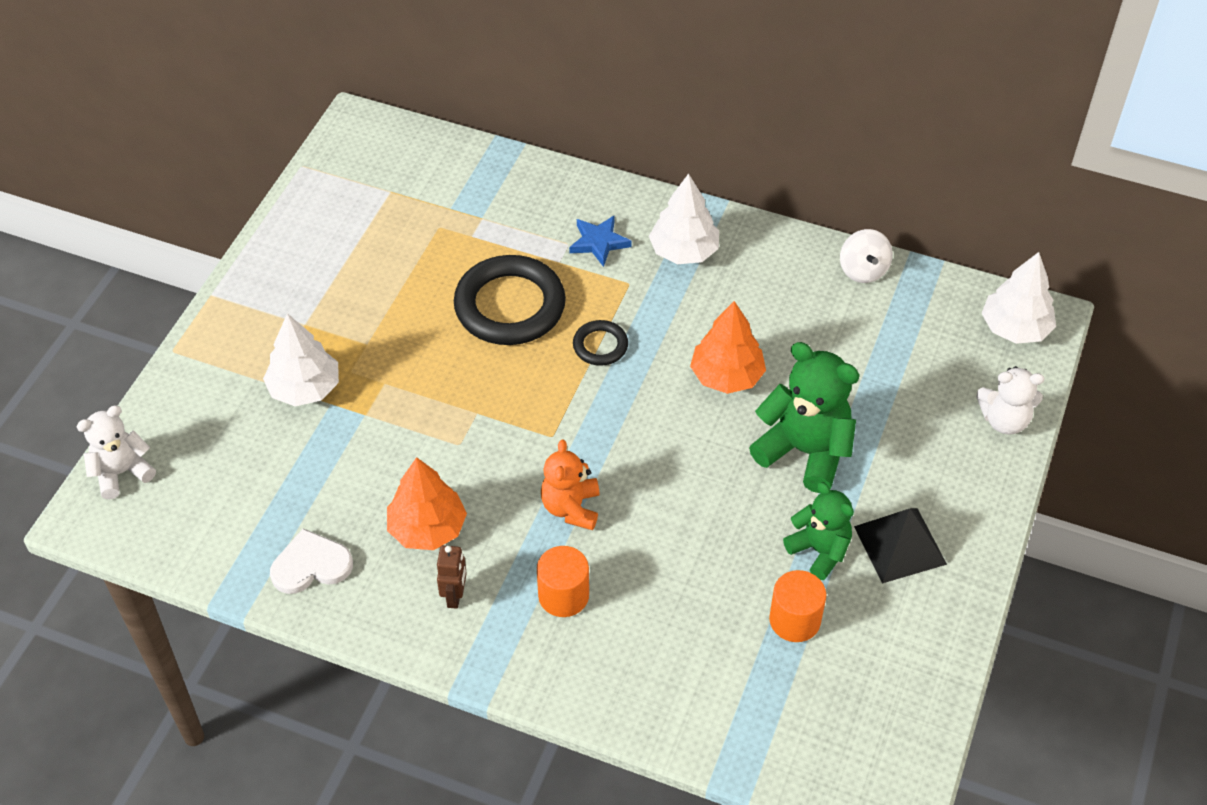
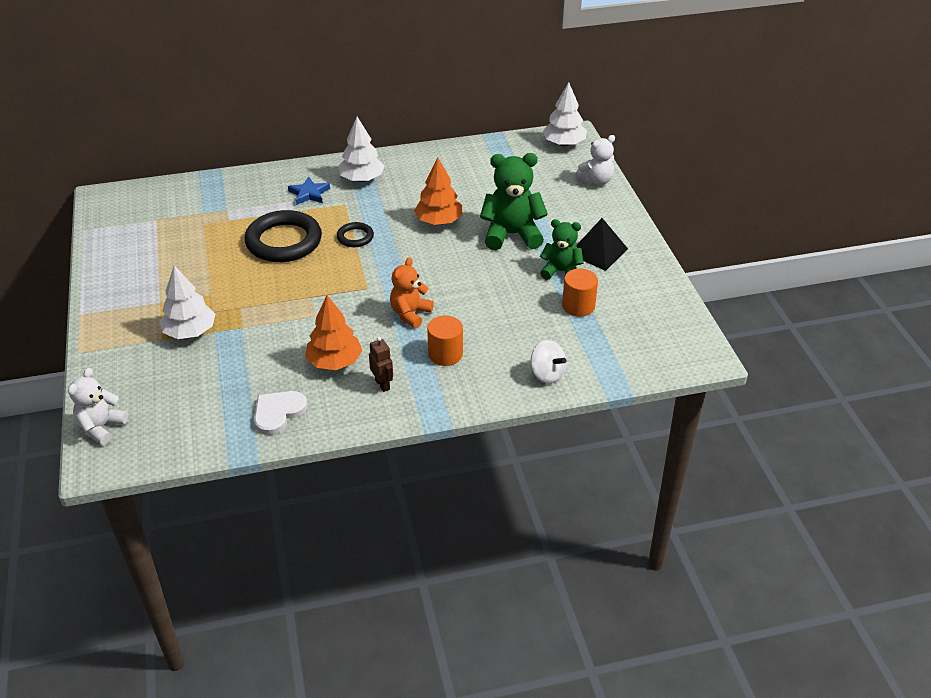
camera: 35 degrees left, 10 degrees down
orange teddy bear [541,440,600,530] -> orange teddy bear turned 60 degrees clockwise [390,257,434,328]
white spinning top [840,229,893,283] -> white spinning top moved to [531,340,566,384]

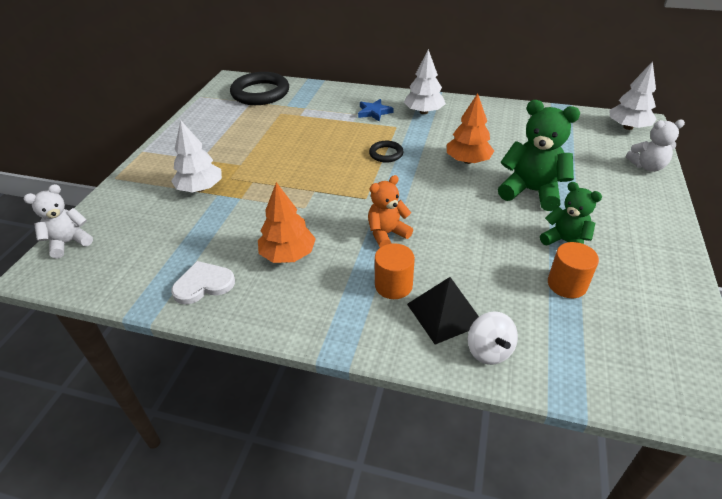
camera: 30 degrees right, 0 degrees up
black ring [245,210,322,262] -> black ring moved to [230,72,289,105]
brown robot [369,337,393,392] -> none
black pyramid [576,218,628,271] -> black pyramid moved to [407,277,479,345]

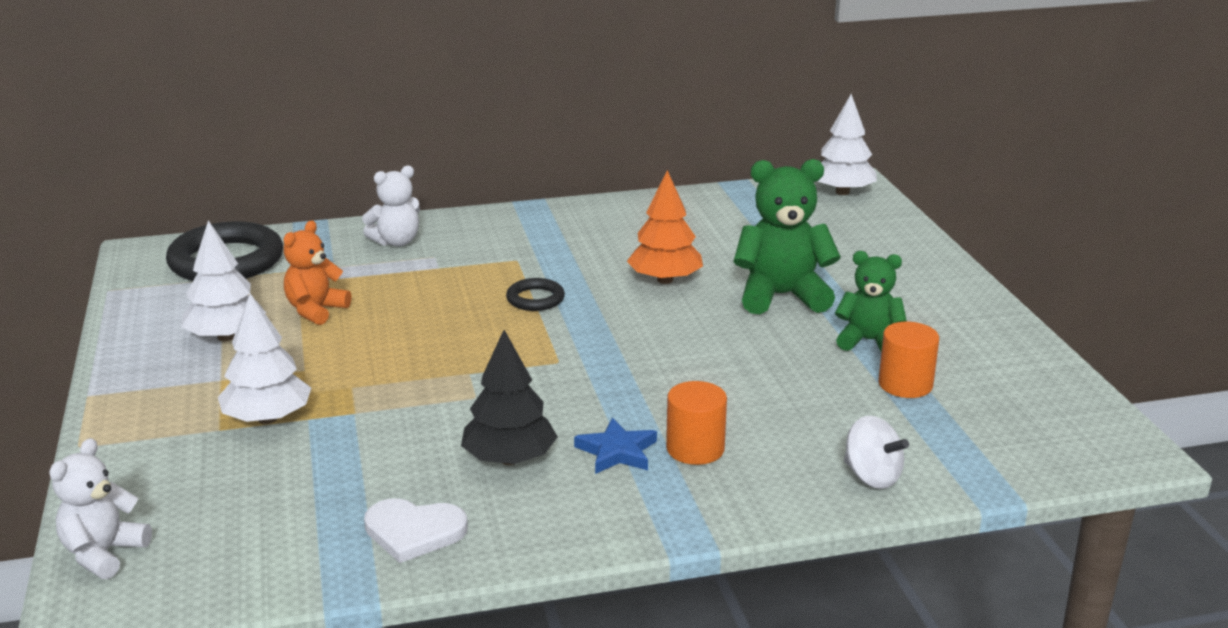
camera: 30 degrees left, 15 degrees down
white heart [171,261,235,305] -> white heart turned 120 degrees counterclockwise [364,498,468,563]
orange tree [258,182,316,263] -> black tree [461,330,558,465]
blue star [358,99,393,122] -> blue star moved to [574,418,657,474]
orange teddy bear [368,175,413,247] -> orange teddy bear moved to [284,221,352,325]
white tree [404,49,446,114] -> white tree moved to [181,220,266,341]
black pyramid [407,277,479,345] -> none
white teddy bear [626,120,685,172] -> white teddy bear moved to [362,166,420,246]

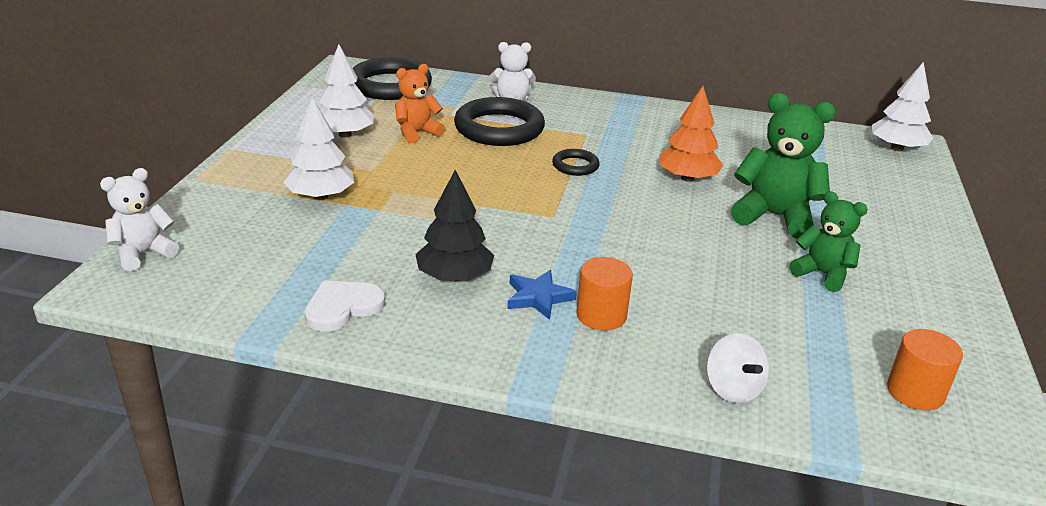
camera: 25 degrees right, 5 degrees up
white heart [364,498,468,563] -> white heart turned 105 degrees clockwise [304,281,385,331]
orange cylinder [878,322,939,398] -> orange cylinder moved to [887,329,963,411]
none -> black ring [454,97,545,146]

